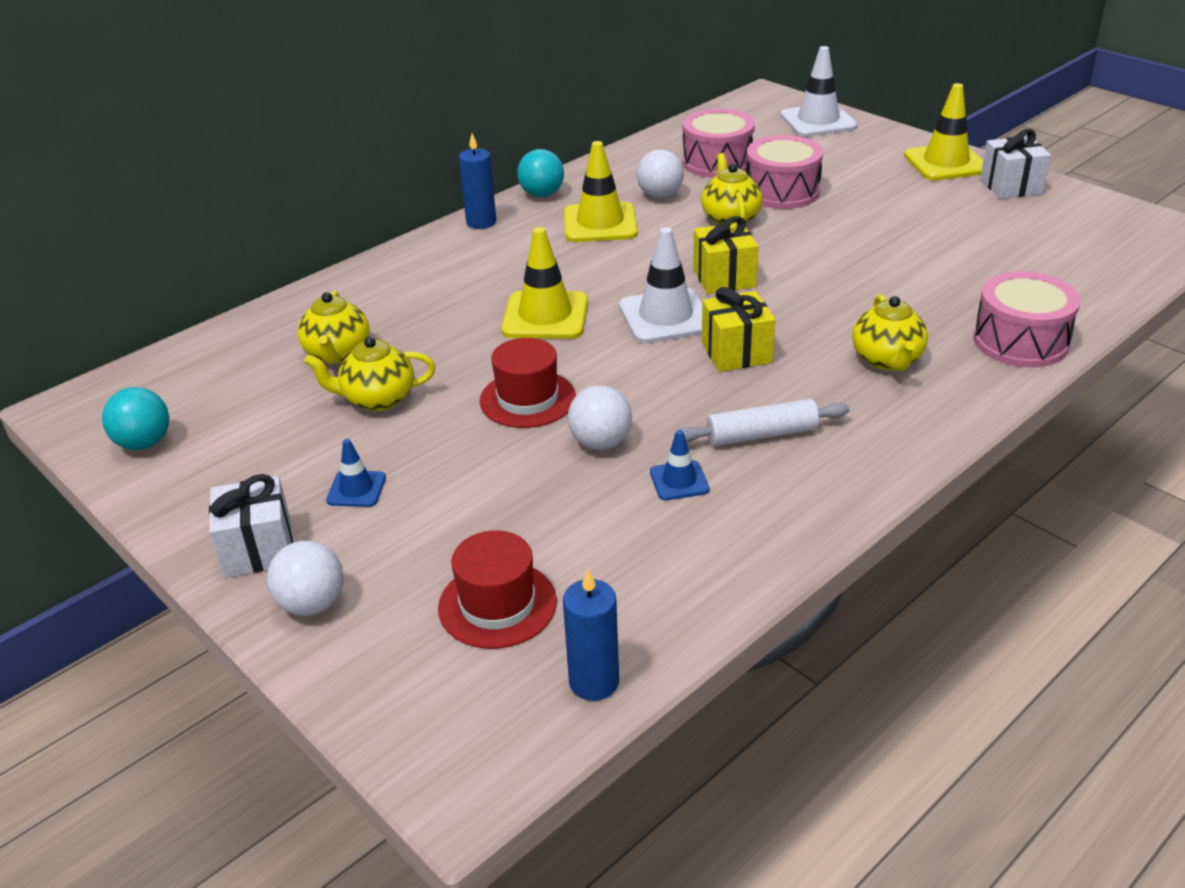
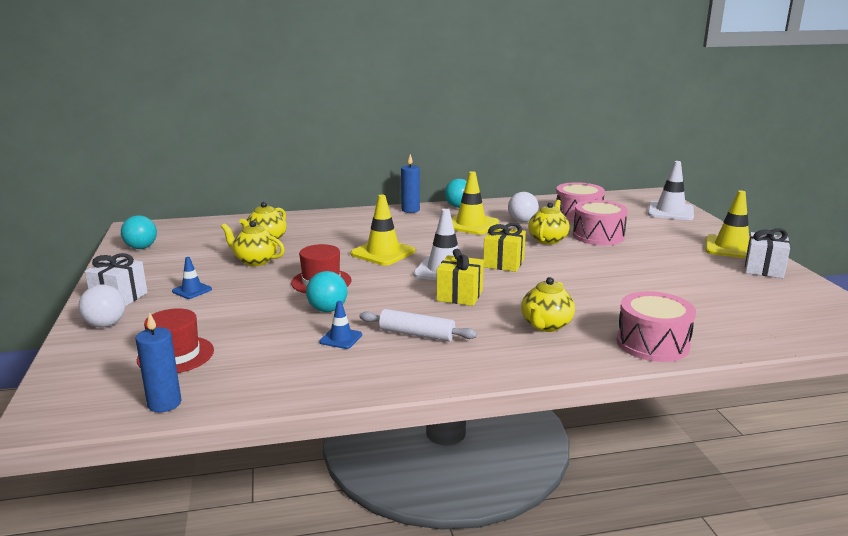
camera: 30 degrees right, 15 degrees down
white ball [568,385,632,450] -> turquoise ball [306,271,348,312]

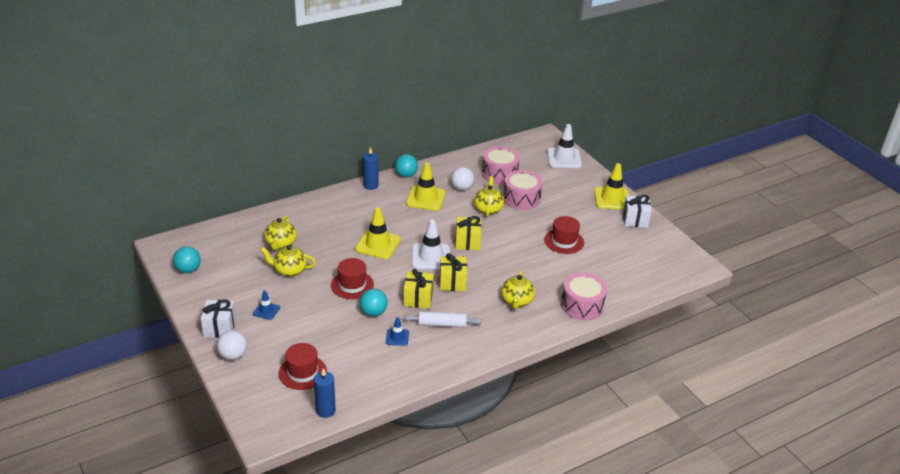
camera: 20 degrees left, 15 degrees up
none -> yellow gift [404,269,434,309]
none -> red hat [544,216,584,254]

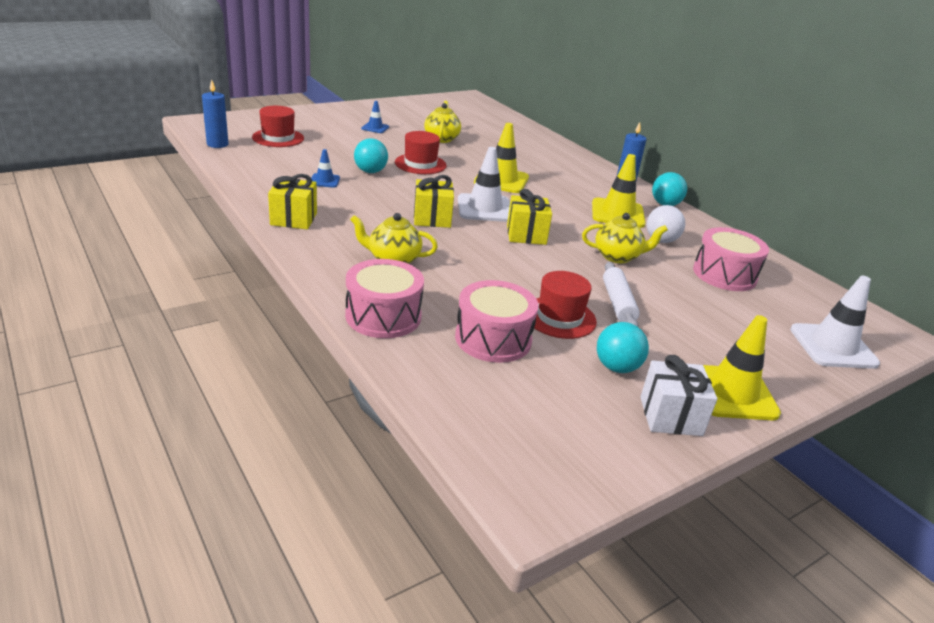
camera: 85 degrees right, 5 degrees down
turquoise ball [173,246,201,273] -> turquoise ball moved to [597,322,649,373]
white gift [201,299,236,338] -> none
white ball [217,330,247,360] -> none
yellow teapot [264,215,297,250] -> none
white rolling pin [403,311,482,328] -> white rolling pin moved to [603,262,640,327]
yellow gift [404,269,434,309] -> yellow gift moved to [268,174,317,229]
pink drum [503,170,543,210] -> pink drum moved to [455,280,539,363]

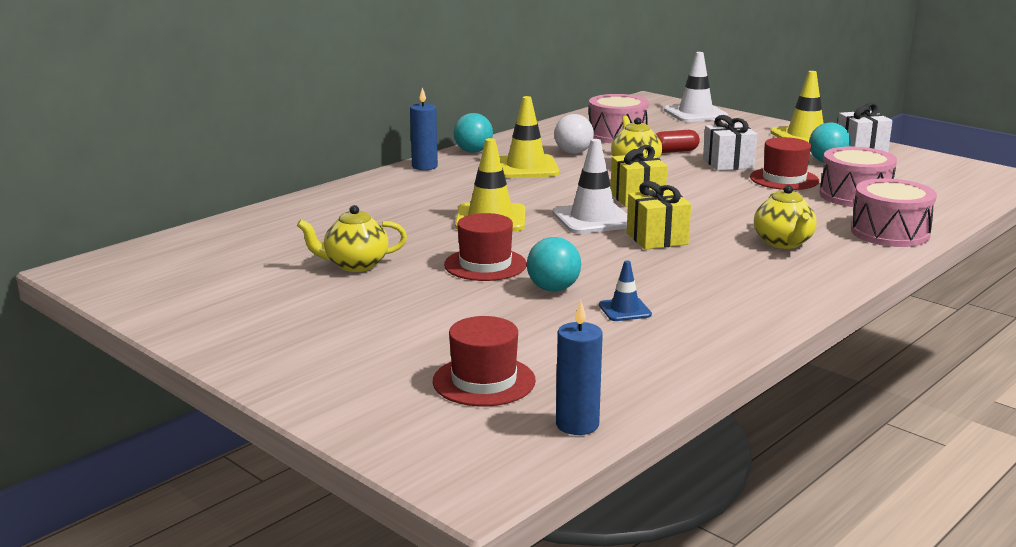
camera: 100 degrees left, 10 degrees down
yellow gift [268,174,317,229] -> none
blue traffic cone [361,101,389,133] -> none
white rolling pin [603,262,640,327] -> white gift [703,115,757,171]
none -> red capsule [656,130,700,153]

